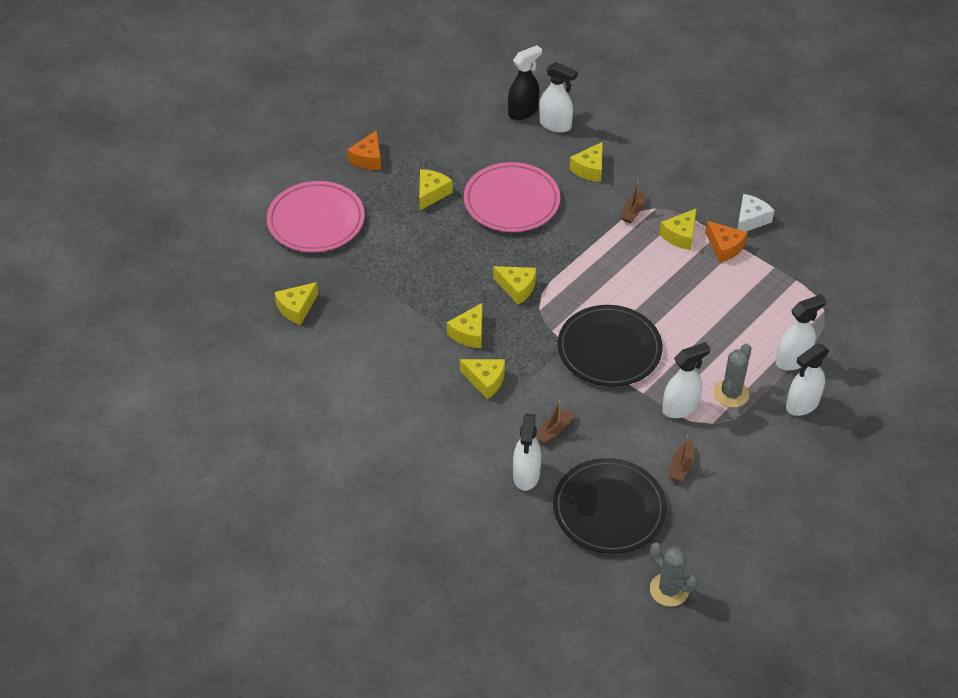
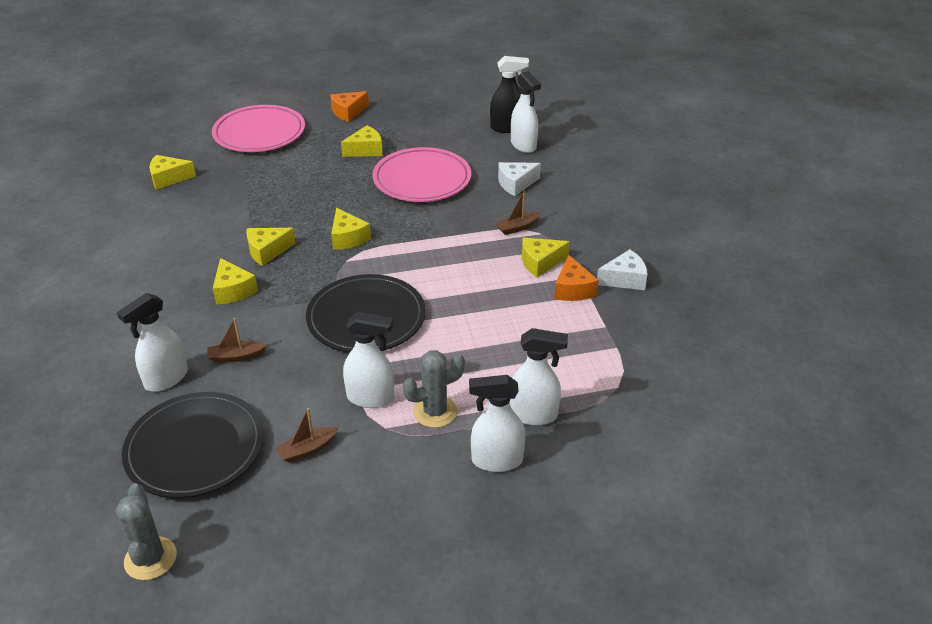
camera: 35 degrees right, 10 degrees down
yellow cheese [569,142,603,182] -> white cheese [498,162,541,196]

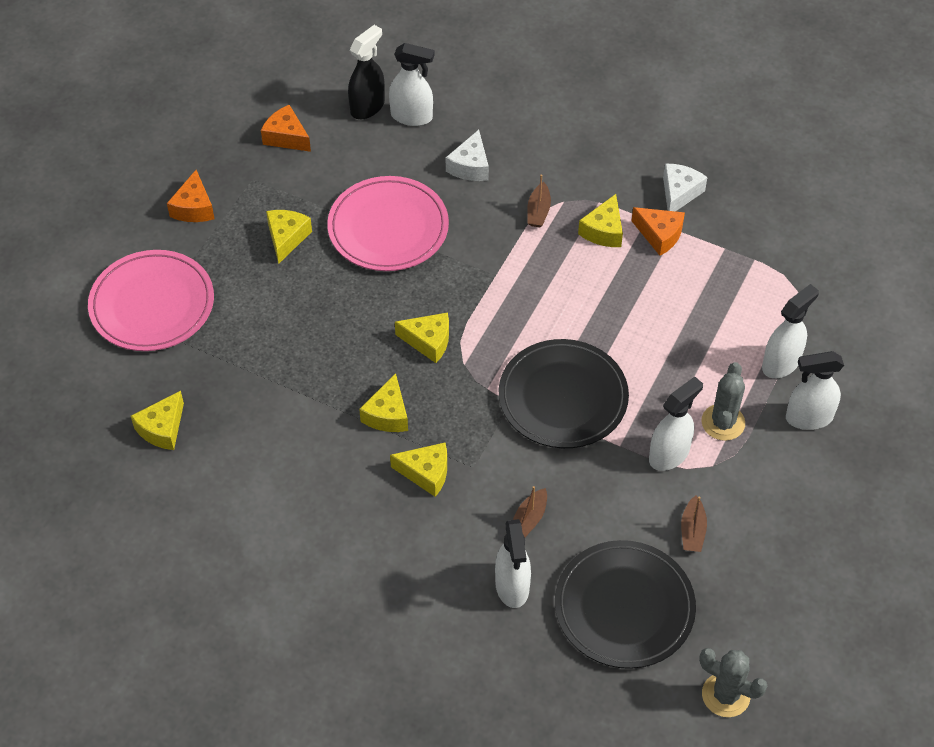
camera: 50 degrees left, 15 degrees up
white spray bottle [469,375,526,472] -> white spray bottle turned 45 degrees clockwise [786,351,844,430]
none -> orange cheese [261,105,311,152]

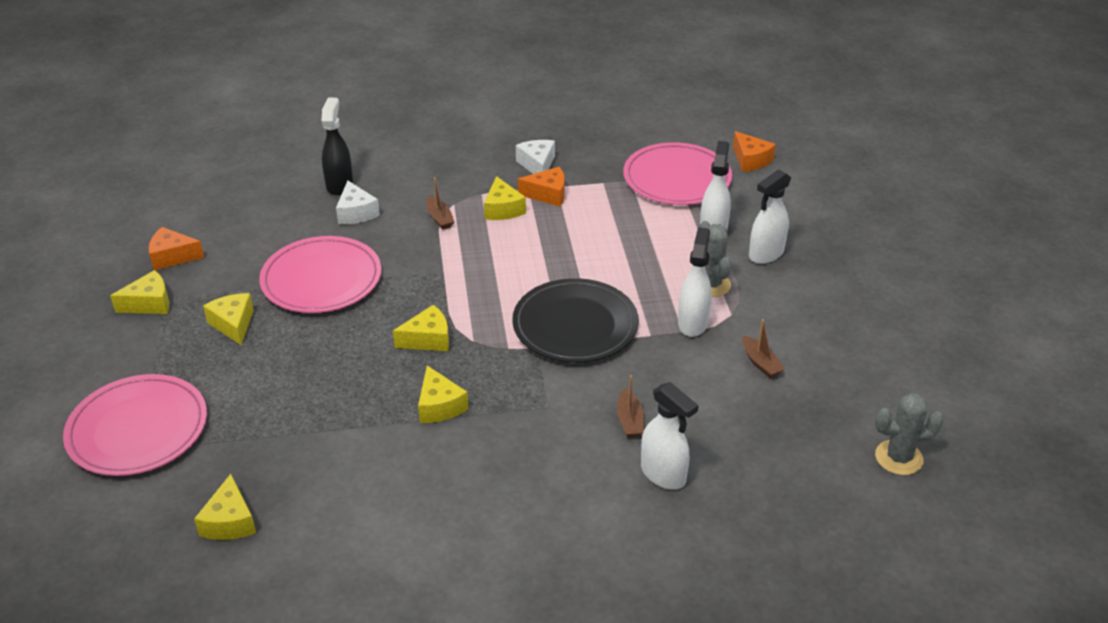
camera: 35 degrees left, 15 degrees down
orange cheese [167,170,215,222] -> orange cheese moved to [733,131,776,172]
black spray bottle [348,25,385,119] -> black spray bottle moved to [322,97,353,195]
white spray bottle [389,43,435,126] -> none
yellow cheese [390,443,447,497] -> yellow cheese moved to [110,270,169,314]
black plate [555,540,696,669] -> none
none -> pink plate [623,142,732,205]

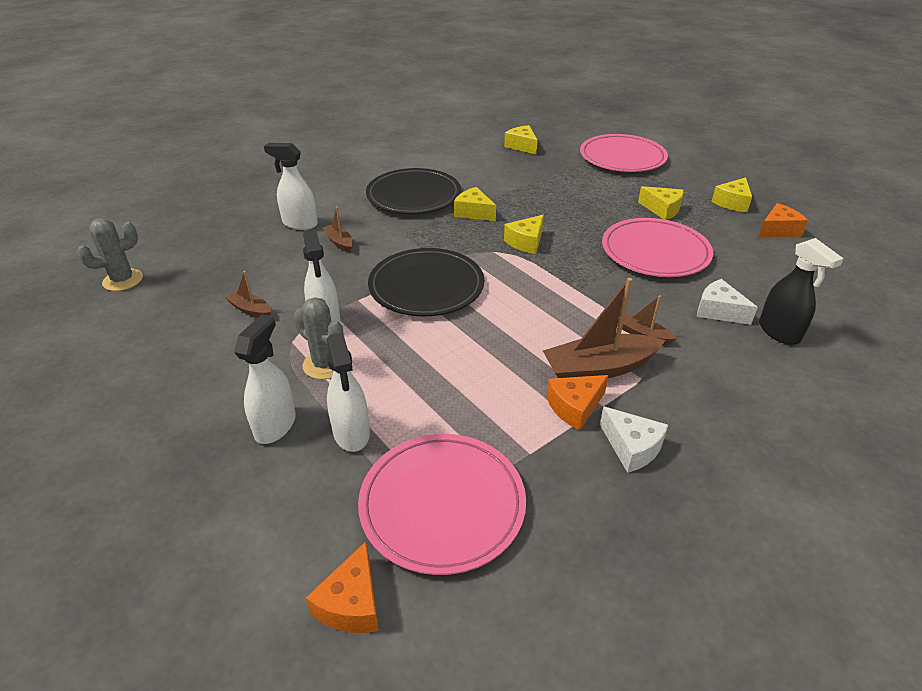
camera: 150 degrees right, 0 degrees up
yellow cheese [484,176,526,220] -> brown boat [543,278,665,378]
orange cheese [733,131,776,172] -> orange cheese turned 105 degrees counterclockwise [306,542,379,633]
none -> black plate [366,168,461,214]

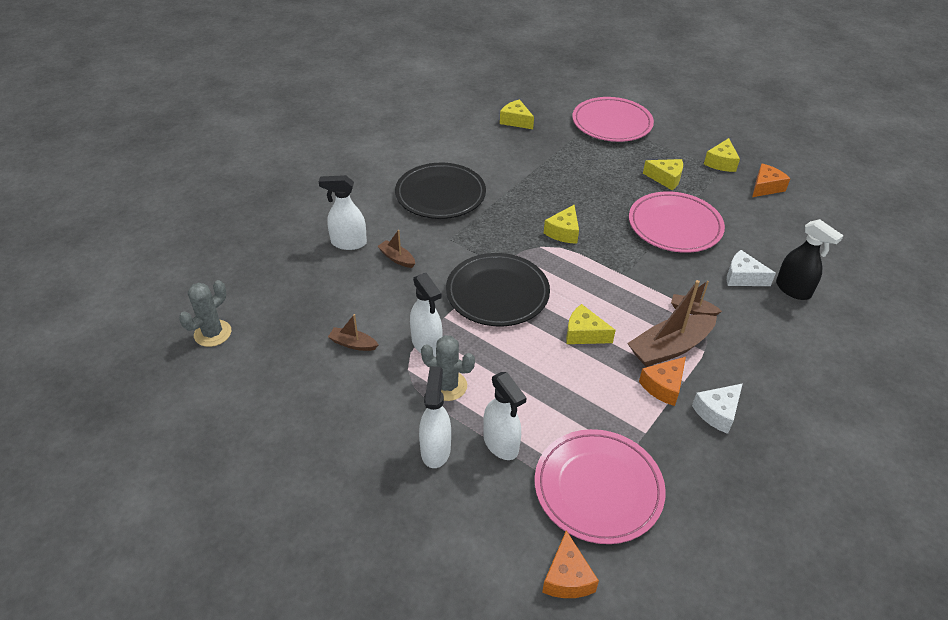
camera: 15 degrees left, 5 degrees up
yellow cheese [454,187,496,221] -> yellow cheese moved to [566,304,616,344]
white cheese [600,406,668,473] -> white cheese turned 105 degrees clockwise [692,383,743,434]

